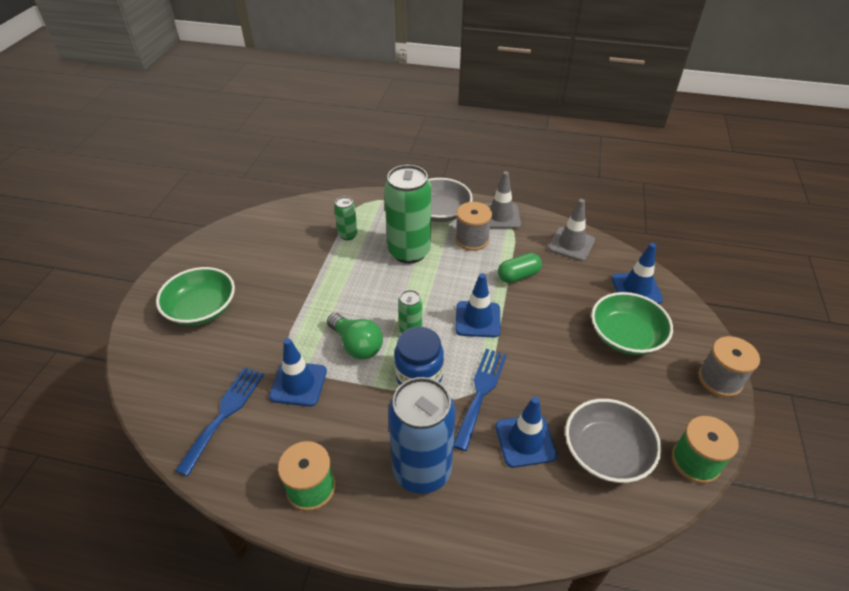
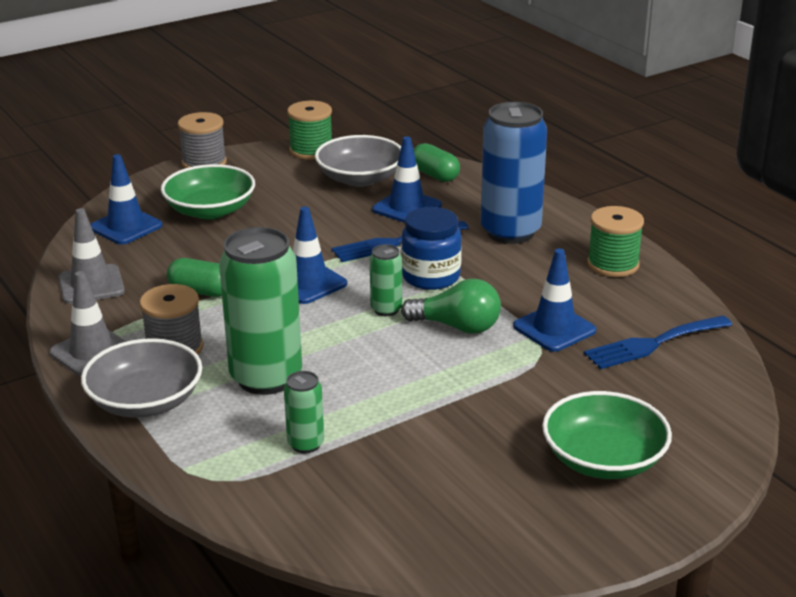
camera: 135 degrees left, 15 degrees down
green light bulb [327,313,383,360] -> green light bulb turned 105 degrees clockwise [401,279,501,334]
none -> green capsule [413,143,460,182]

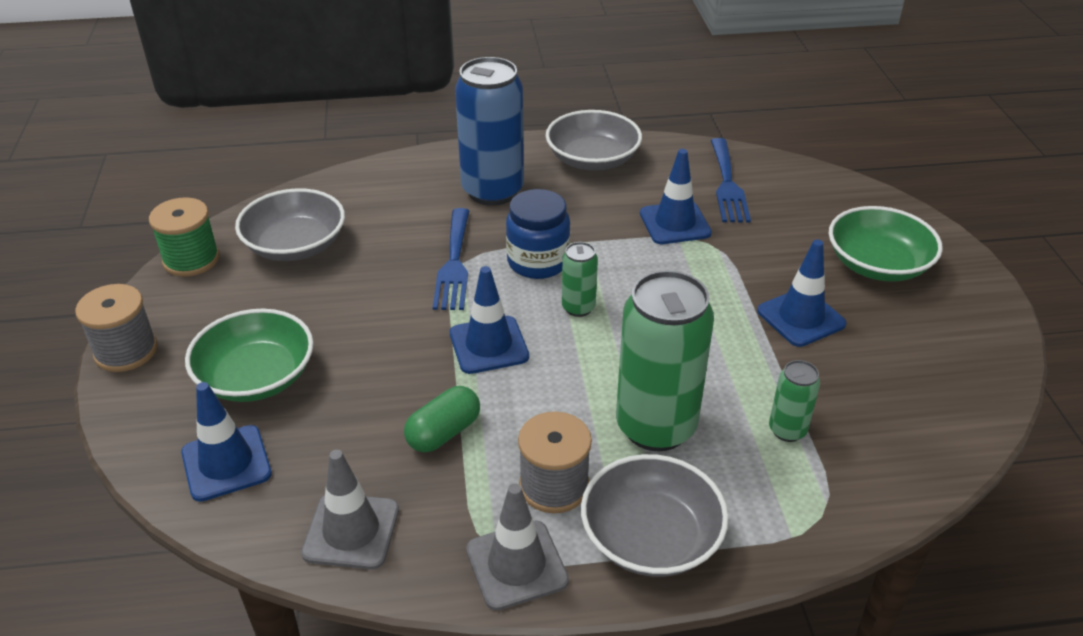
camera: 65 degrees left, 10 degrees up
blue traffic cone [372,136,442,223] -> blue traffic cone moved to [757,240,846,347]
green light bulb [401,279,501,334] -> none
green capsule [413,143,460,182] -> none
green spool [587,206,644,277] -> grey bowl [546,110,642,171]

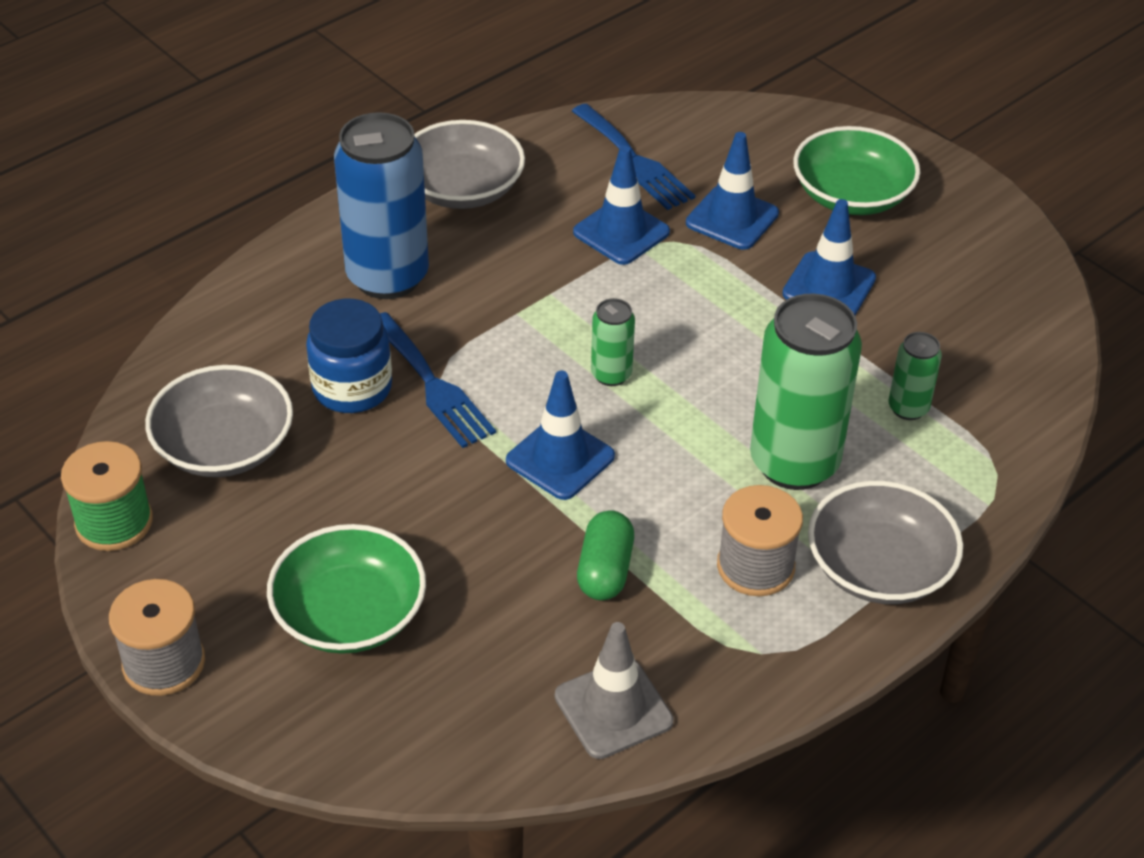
camera: 35 degrees left, 5 degrees up
blue traffic cone [181,382,272,502] -> blue traffic cone moved to [686,132,779,250]
grey traffic cone [466,483,569,611] -> none
blue jar [506,189,570,279] -> blue jar moved to [306,299,392,413]

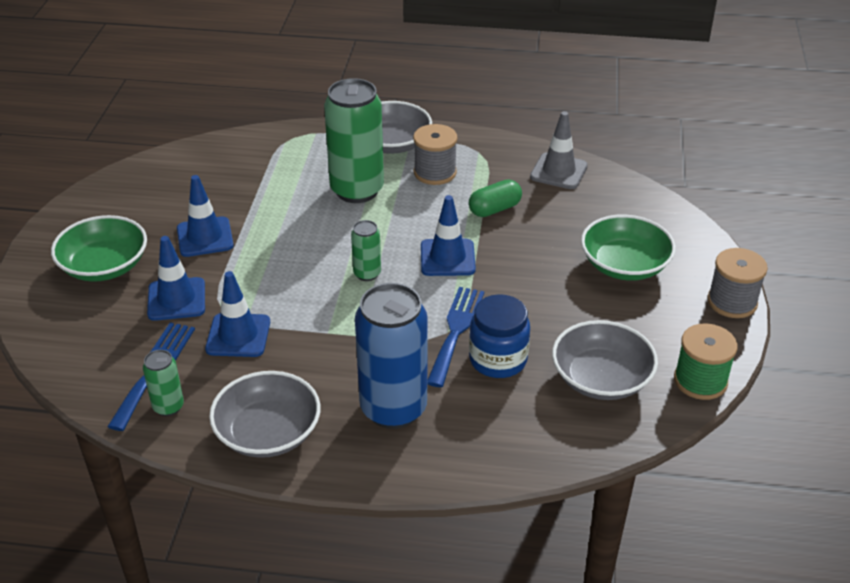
camera: 130 degrees left, 5 degrees down
green can [889,332,942,420] -> green can moved to [143,350,184,416]

